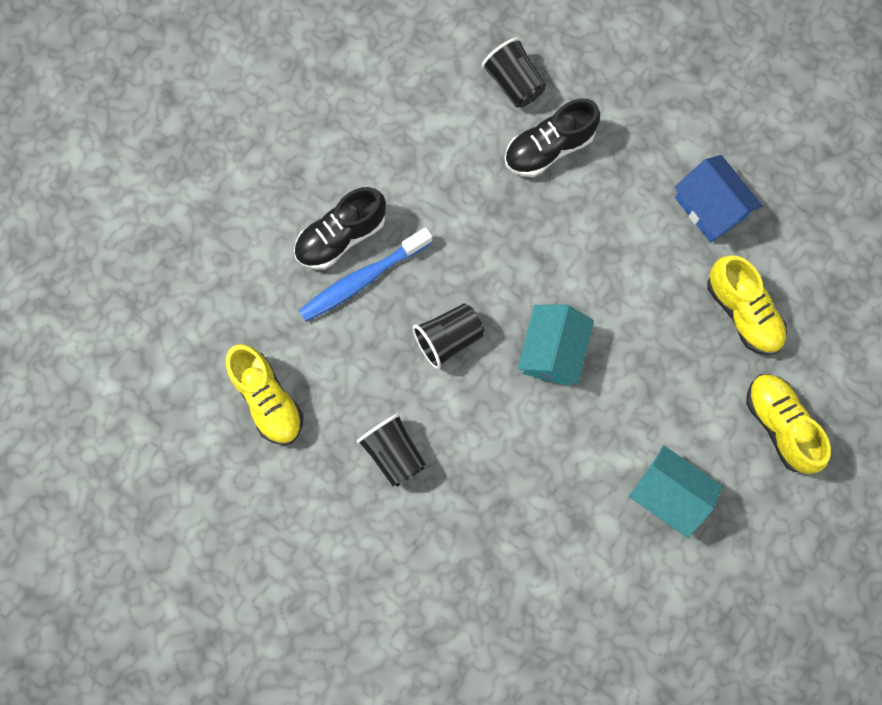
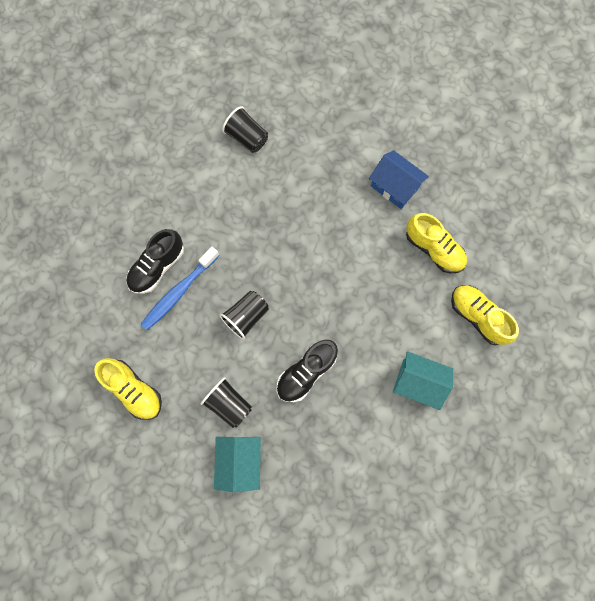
camera: 15 degrees left, 0 degrees up
black shoe [505,99,600,177] -> black shoe moved to [277,340,338,402]
turquoise house [518,305,594,386] -> turquoise house moved to [214,437,261,492]

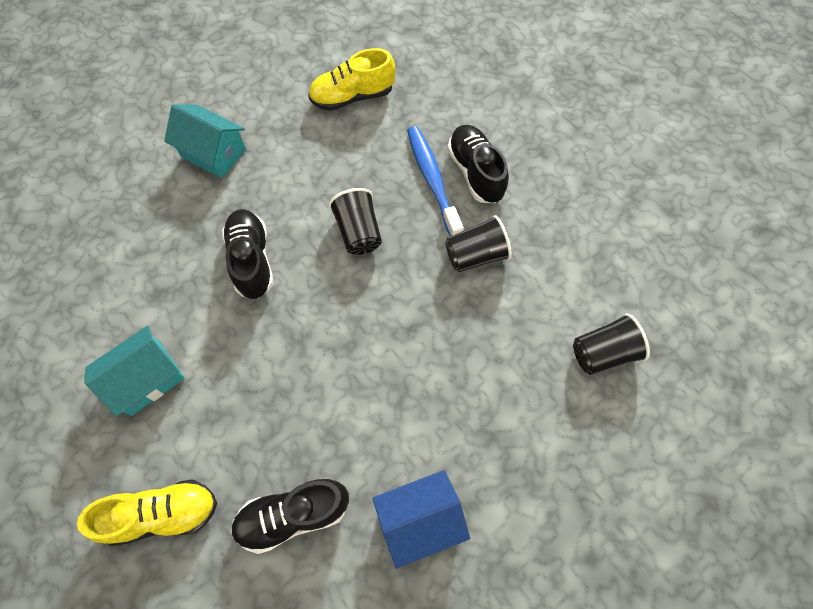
camera: 120 degrees right, 10 degrees down
black cup [200,377,252,428] -> black cup moved to [445,215,512,272]
yellow shoe [406,213,467,273] -> black shoe [231,479,349,554]

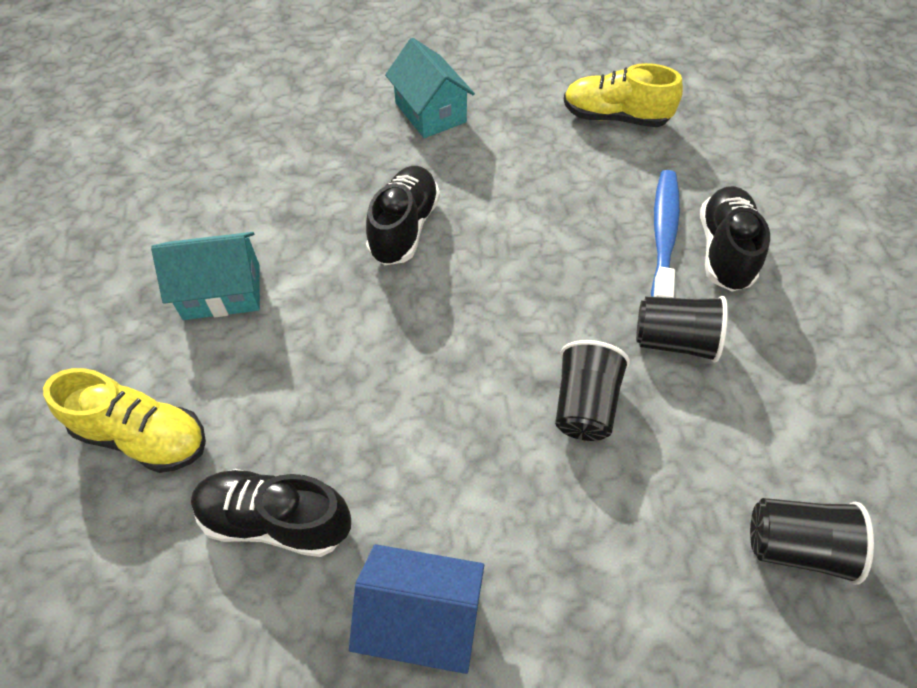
camera: 30 degrees right, 10 degrees down
black cup [329,188,382,255] -> black cup moved to [555,340,630,441]

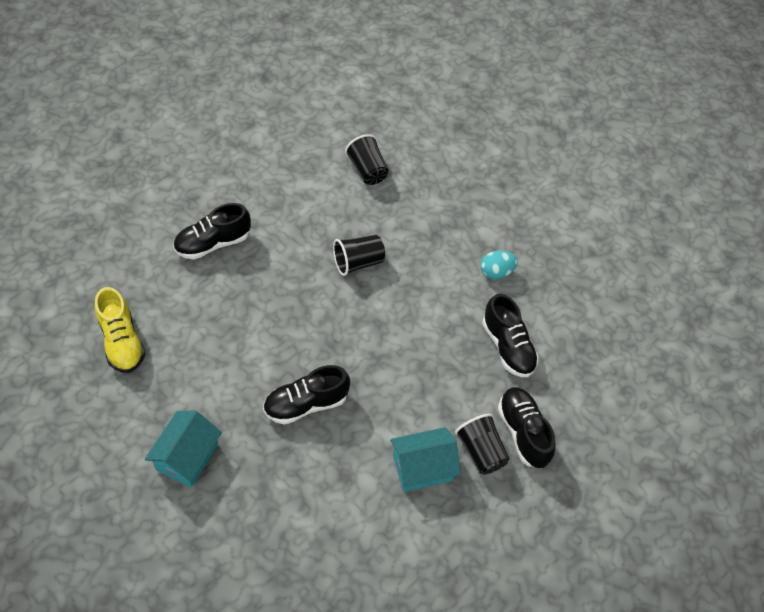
camera: 130 degrees left, 0 degrees up
yellow shoe [43,368,206,473] -> black shoe [498,387,556,468]
turquoise house [151,232,260,320] -> turquoise house turned 60 degrees counterclockwise [390,427,461,492]
blue house [349,544,484,674] -> turquoise egg [480,251,518,279]
black cup [636,296,728,363] -> black cup moved to [455,414,510,475]
blue toothbrush [651,170,680,298] -> none

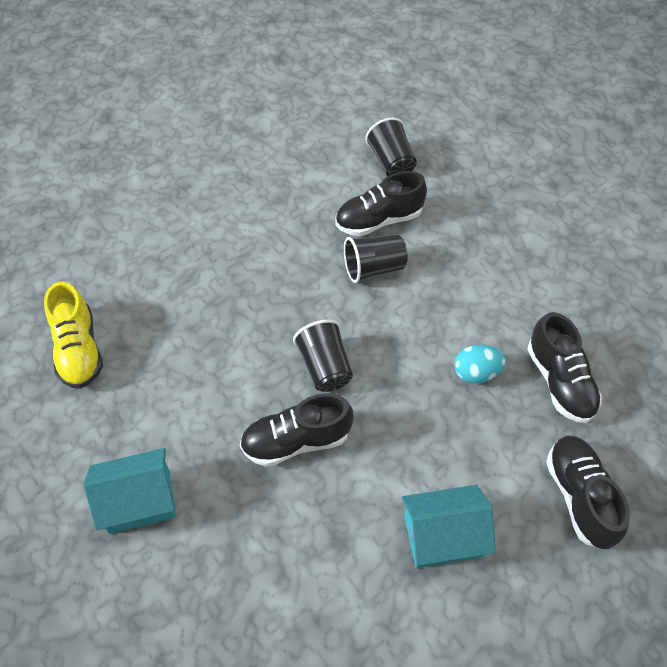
camera: 10 degrees right, 0 degrees up
turquoise house [145,410,222,487] -> turquoise house turned 45 degrees clockwise [83,448,176,534]
black shoe [173,203,251,260] -> black shoe moved to [335,171,427,236]
black cup [455,414,510,475] -> black cup moved to [293,320,353,392]
turquoise egg [480,251,518,279] -> turquoise egg moved to [454,345,506,384]

